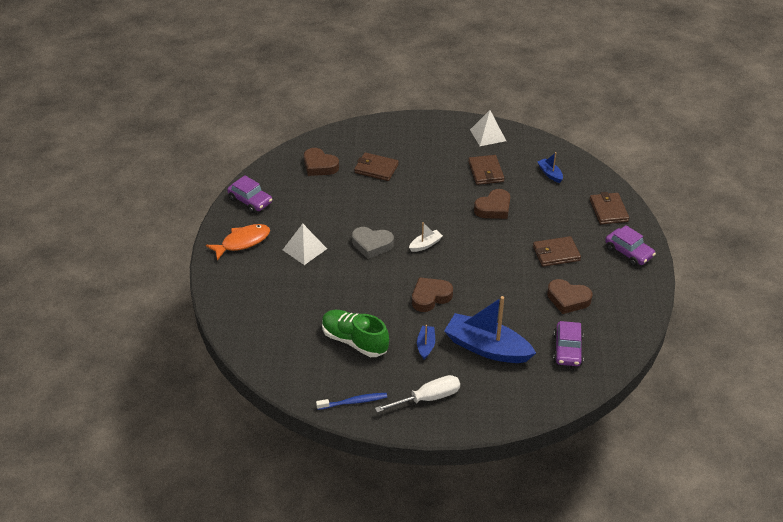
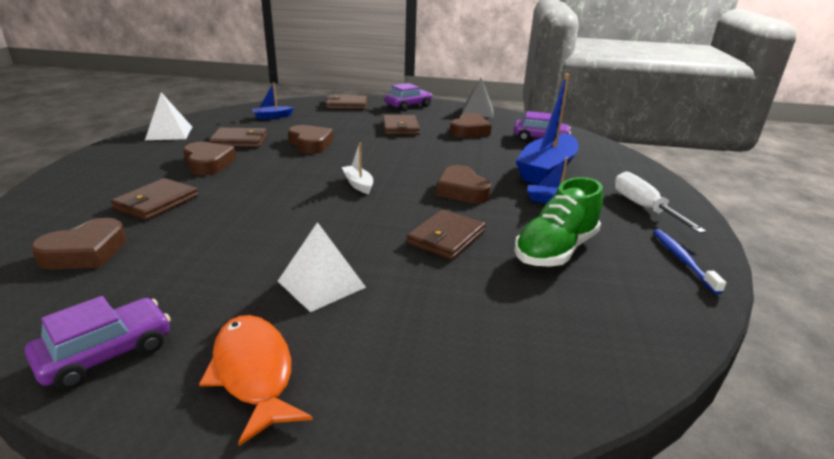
camera: 85 degrees left, 15 degrees down
grey heart [352,227,394,259] -> none
none -> brown heart [183,142,236,175]
none -> brown wallet [406,209,486,260]
none -> grey pyramid [462,78,494,118]

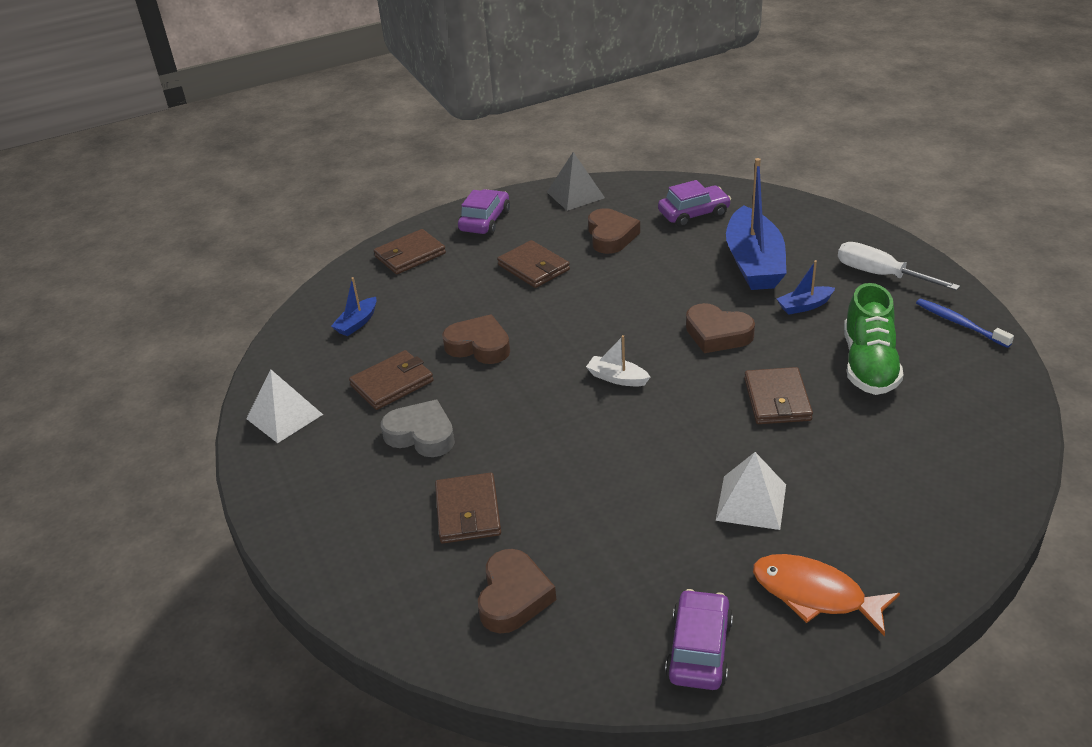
camera: 30 degrees left, 10 degrees up
brown heart [183,142,236,175] -> grey heart [381,400,455,457]

